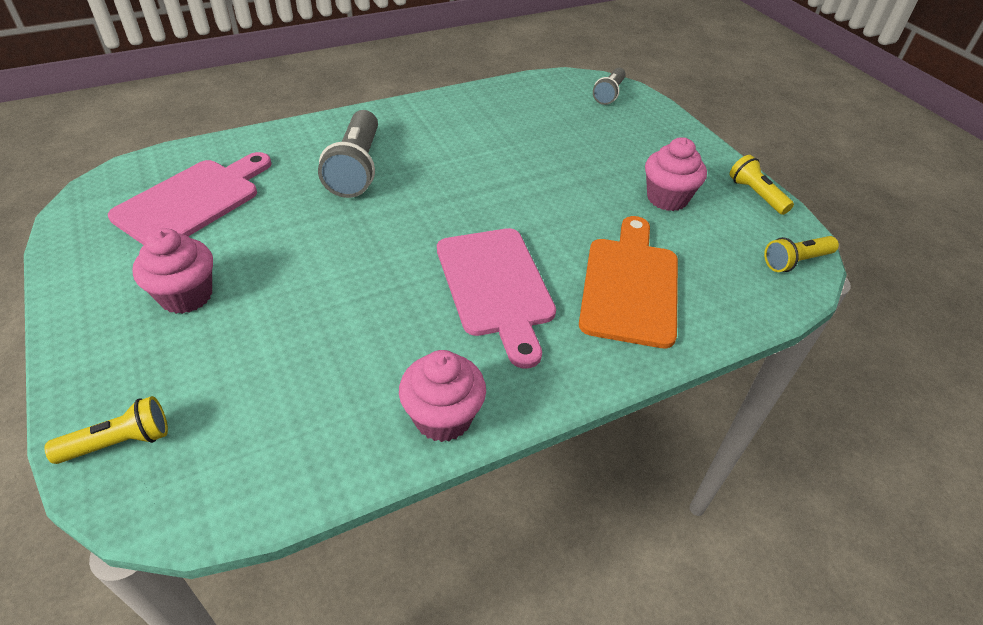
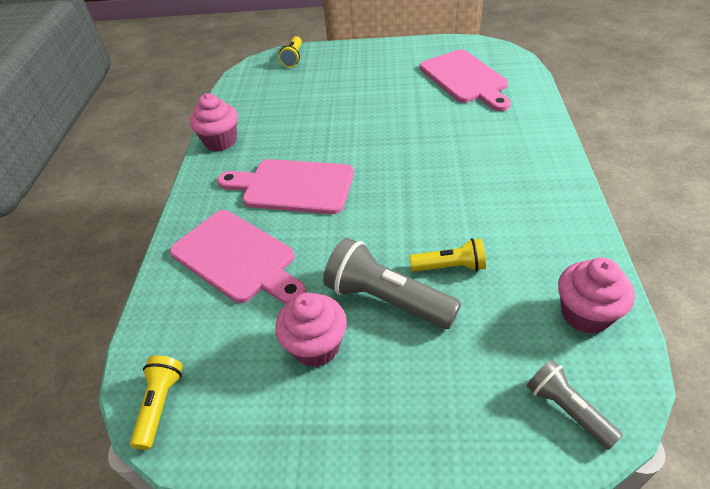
camera: 125 degrees right, 0 degrees up
pink cupcake [132,228,213,314] -> pink cupcake moved to [558,257,635,334]
grey flashlight [318,110,378,198] -> grey flashlight moved to [323,238,461,329]
orange cutting board [579,216,678,348] -> pink cutting board [170,210,306,304]
yellow flashlight [729,155,794,215] -> yellow flashlight moved to [410,239,486,272]

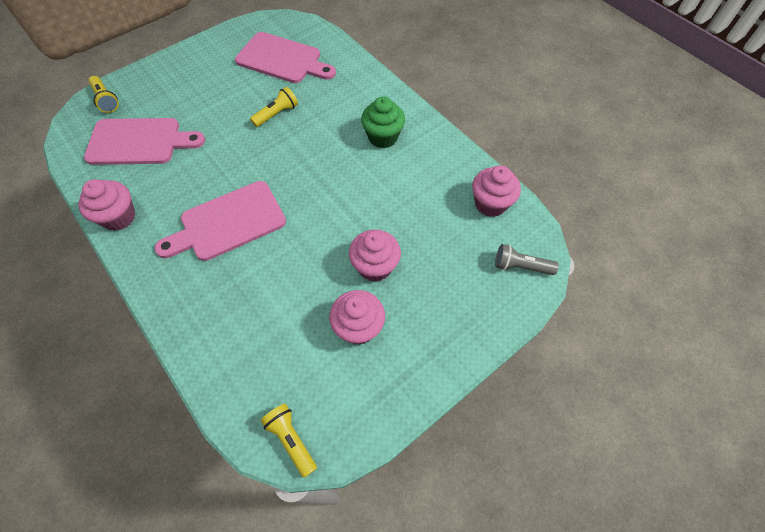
camera: 45 degrees left, 15 degrees up
pink cutting board [170,210,306,304] -> pink cutting board moved to [84,118,205,165]
grey flashlight [323,238,461,329] -> pink cupcake [349,230,401,282]
yellow flashlight [410,239,486,272] -> yellow flashlight moved to [250,87,298,127]
none -> green cupcake [361,97,405,148]

